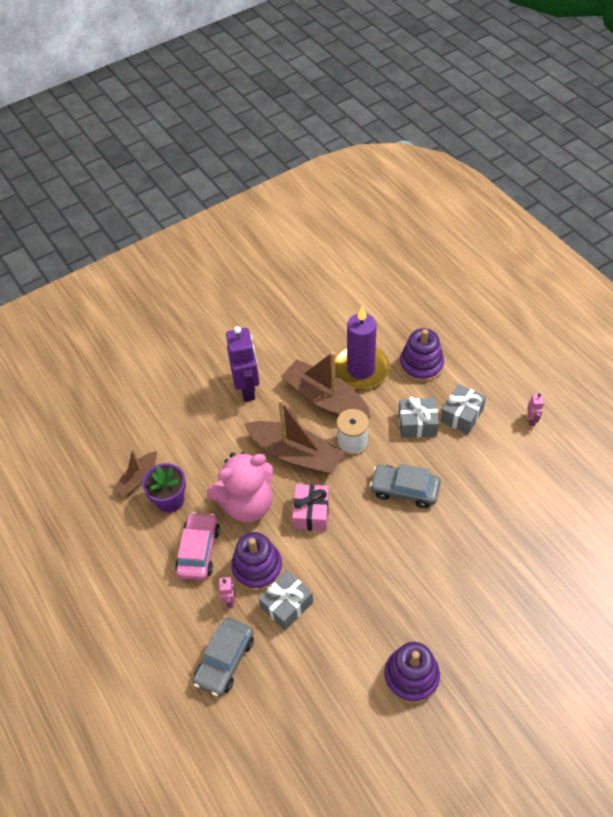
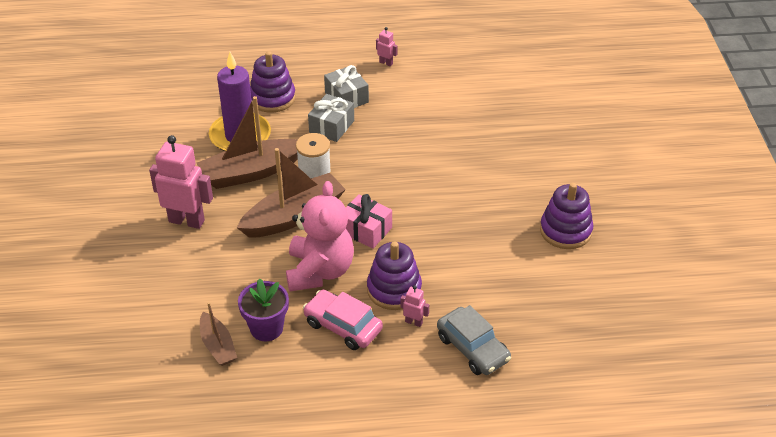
camera: 65 degrees left, 10 degrees down
purple robot [226,326,260,402] -> pink robot [149,135,213,229]
grey gift [259,570,313,631] -> none
grey car [370,464,441,508] -> none

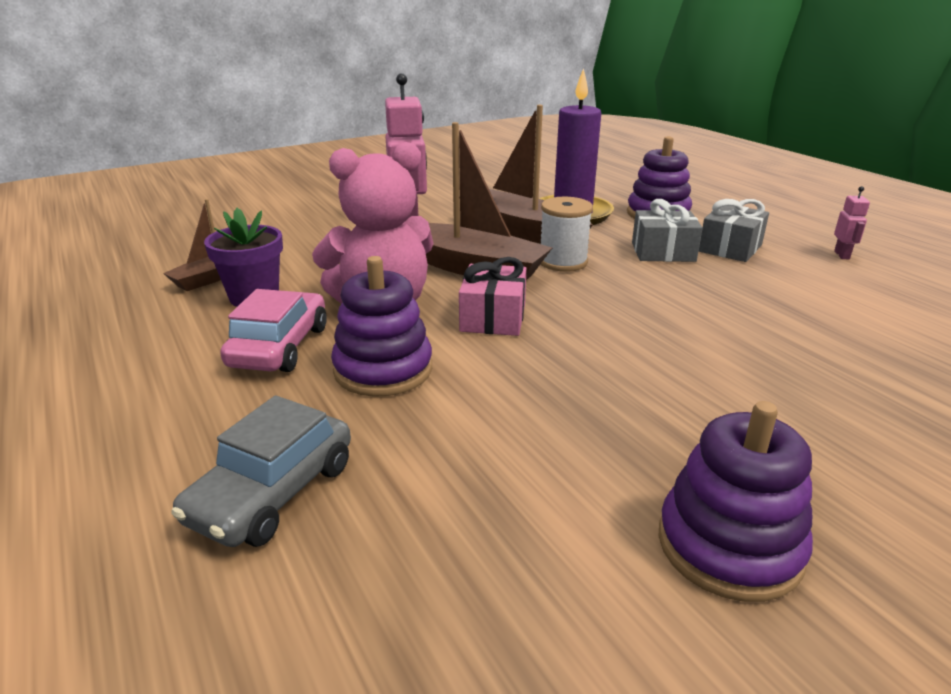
camera: 65 degrees right, 15 degrees down
pink robot [400,285,429,327] -> none

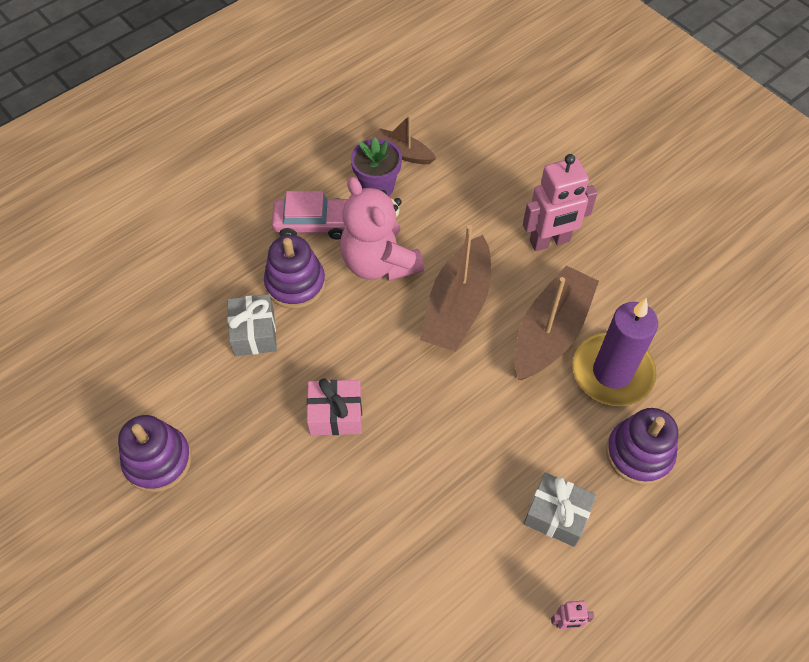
camera: 80 degrees right, 30 degrees up
grey car [171,395,351,547] -> none
pink gift [459,257,527,336] -> pink gift moved to [307,379,362,435]
white spool [541,197,593,272] -> none
grey gift [632,199,703,262] -> grey gift moved to [227,294,277,356]

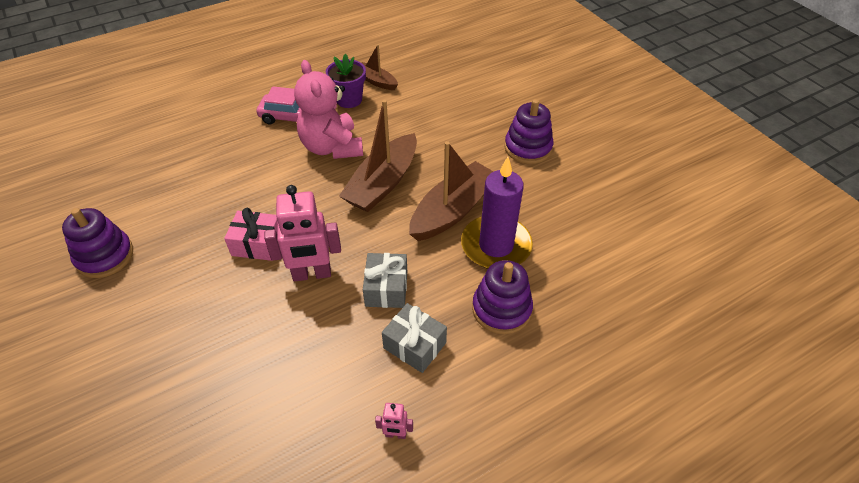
camera: 10 degrees right, 10 degrees down
grey gift [227,294,277,356] -> grey gift moved to [363,253,407,308]
purple stacking toy [264,235,326,309] -> purple stacking toy moved to [504,99,554,164]
pink robot [523,154,597,251] -> pink robot moved to [264,185,341,281]

